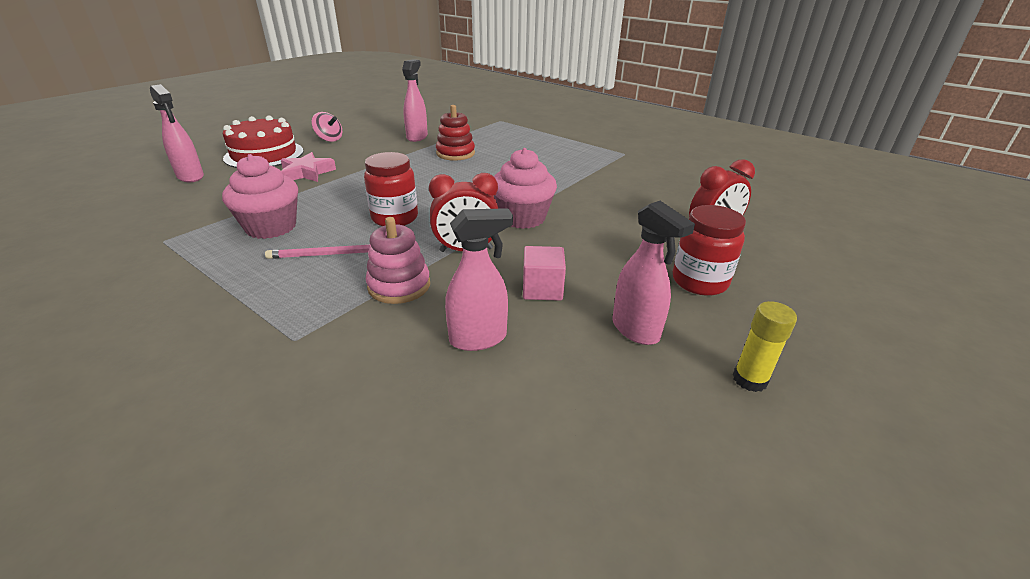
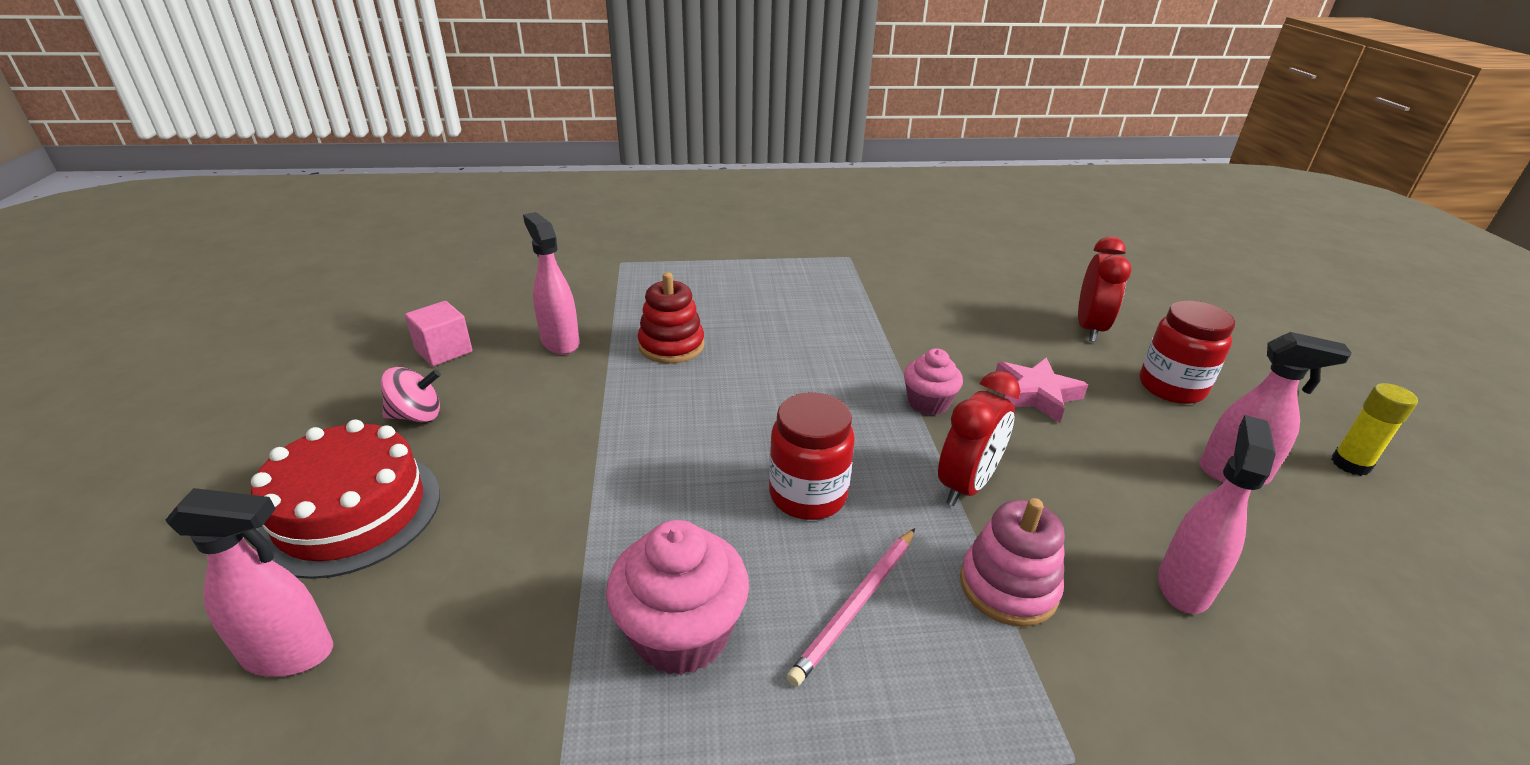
camera: 45 degrees left, 0 degrees up
pink star [281,152,336,182] -> pink star moved to [996,357,1088,423]
pink cupcake [494,148,557,229] -> pink cupcake [904,348,963,415], size x0.61
pink cube [523,246,566,301] -> pink cube moved to [405,301,472,366]

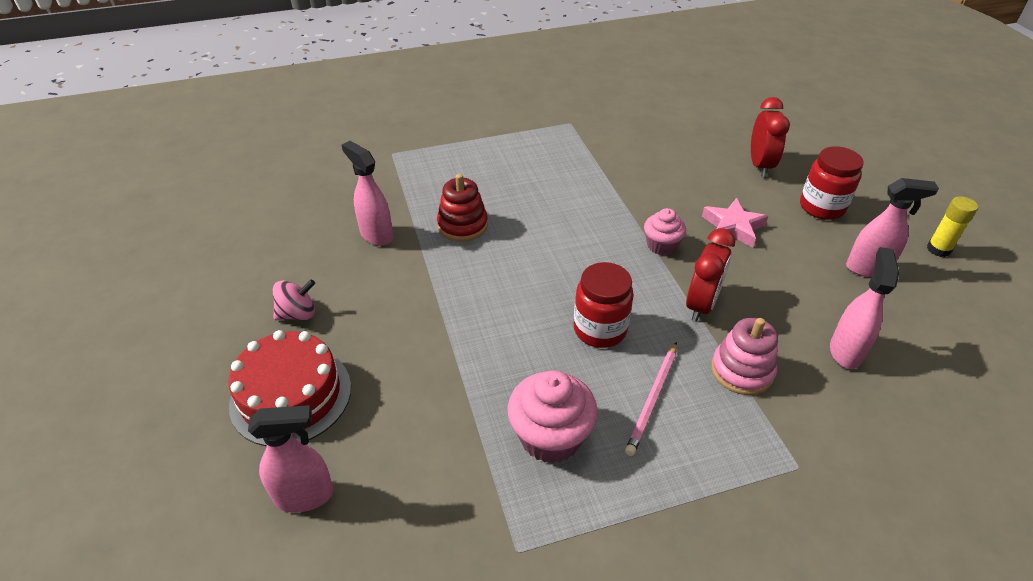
camera: 10 degrees left, 10 degrees up
pink cube [405,301,472,366] -> none

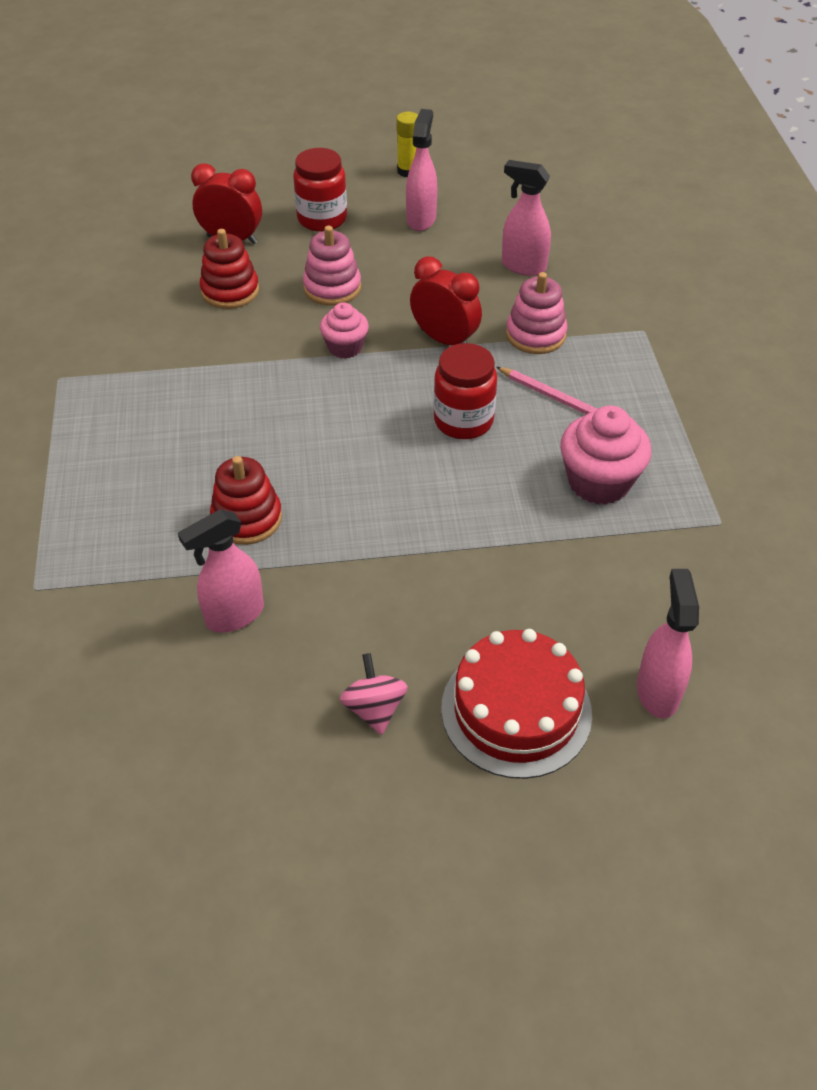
camera: 80 degrees left, 5 degrees up
pink star [702,198,768,248] -> pink stacking toy [303,226,361,306]
none -> red stacking toy [200,229,259,309]

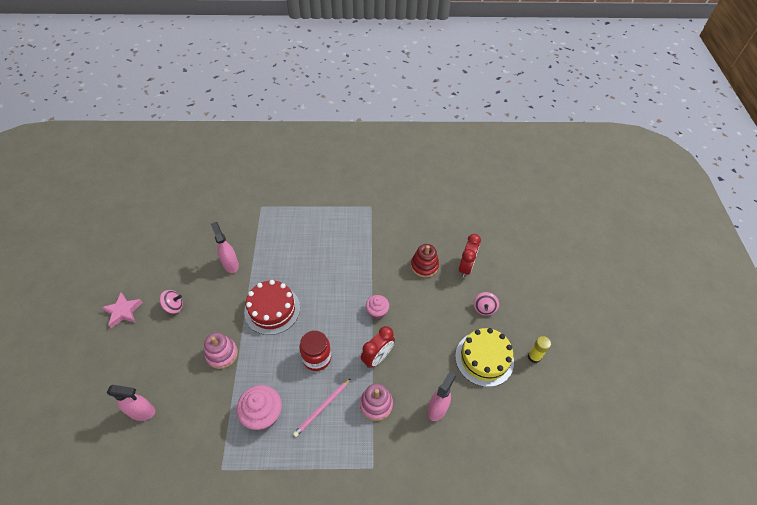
camera: 95 degrees right, 5 degrees up
red stacking toy [210,456,282,545] -> none
red jar [293,148,347,232] -> pink spinning top [473,292,499,316]
pink stacking toy [303,226,361,306] -> pink stacking toy moved to [204,332,238,369]
pink spray bottle [406,109,437,231] -> yellow cake [455,328,514,387]
red cake [441,629,592,779] -> red cake moved to [244,280,300,335]
none -> pink star [101,292,143,328]

